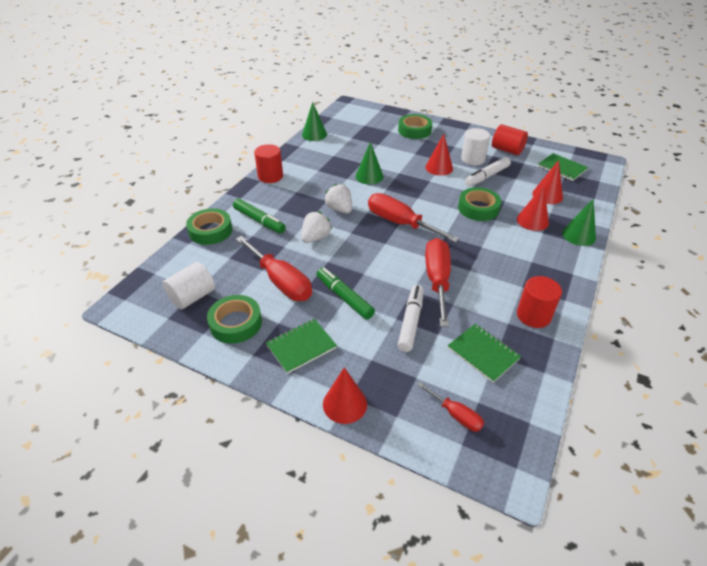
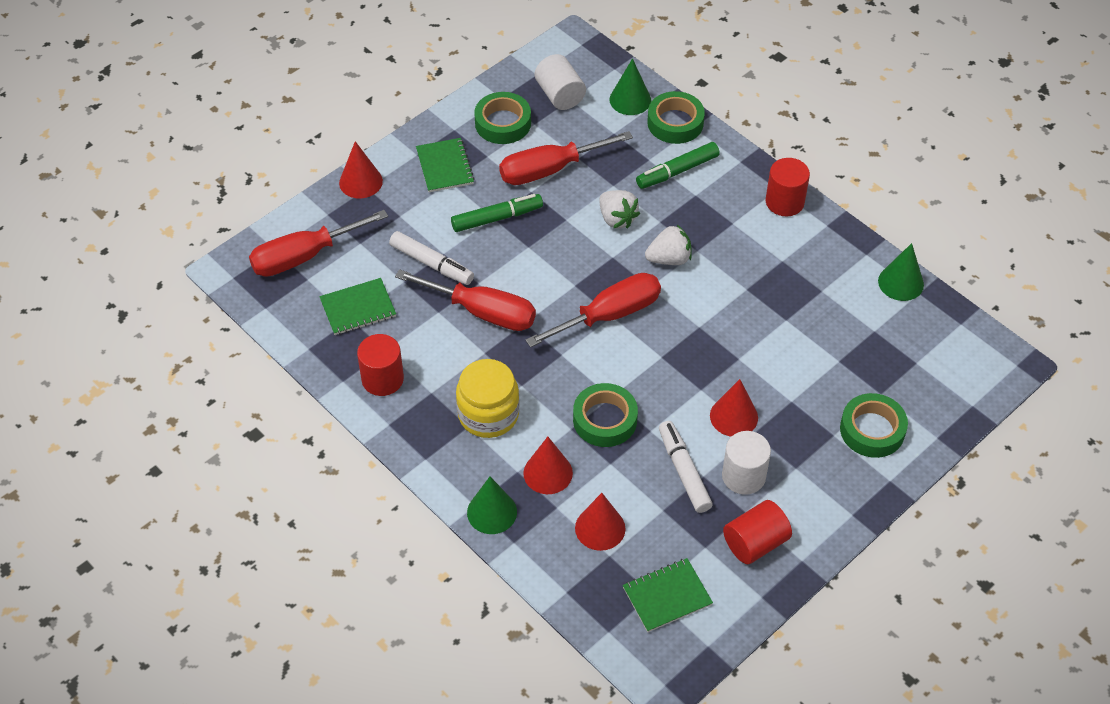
camera: 110 degrees right, 10 degrees up
green cone [355,142,384,185] -> green cone moved to [610,58,651,115]
red screwdriver [417,382,484,432] -> red screwdriver [249,210,388,277], size x1.92
none -> yellow jar [456,359,520,438]

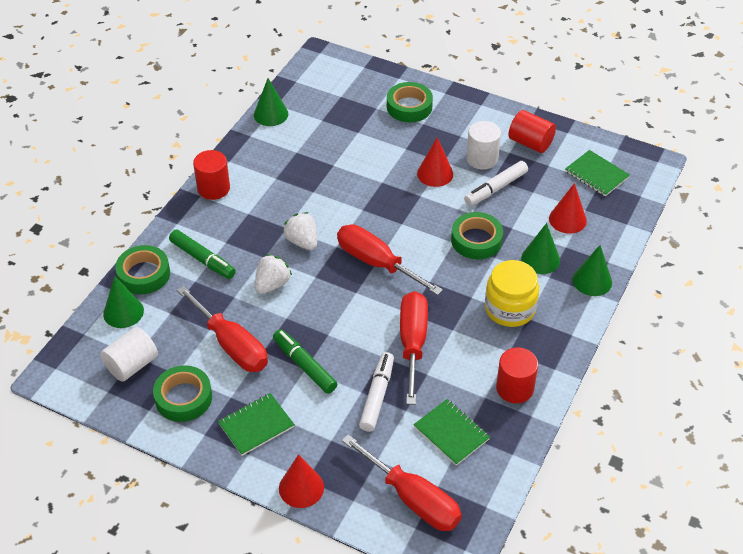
camera: 110 degrees left, 5 degrees down
red cone [523,437,573,494] -> green cone [521,223,560,274]

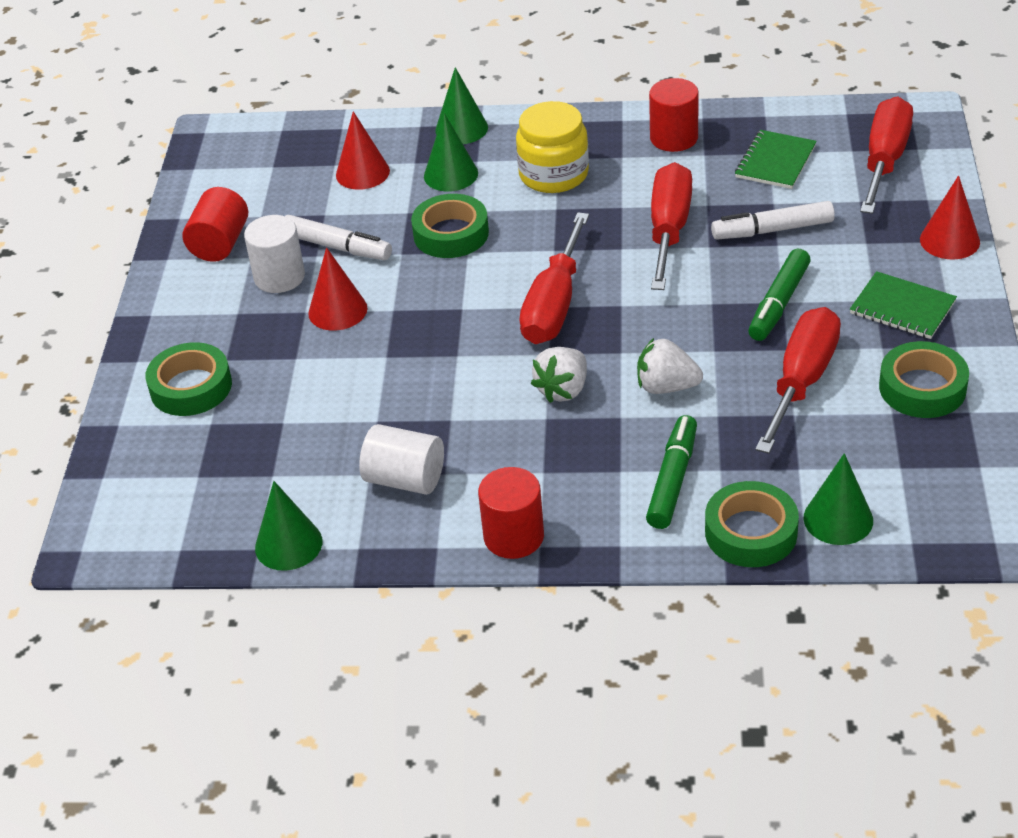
camera: 110 degrees left, 5 degrees down
white cylinder [100,327,158,382] -> white cylinder moved to [359,424,444,495]
red screwdriver [400,291,428,405] -> red screwdriver turned 120 degrees clockwise [651,162,692,290]
green notebook [565,150,630,196] -> none

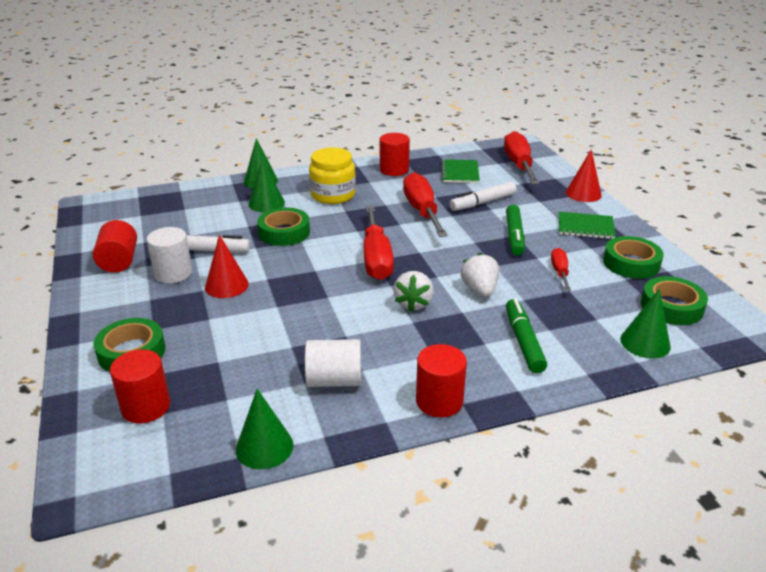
camera: 25 degrees left, 10 degrees down
red cone [336,111,390,190] -> none
white strawberry [637,338,703,394] -> white strawberry turned 90 degrees clockwise [461,253,499,297]
green tape [705,481,799,567] -> green tape moved to [641,276,708,325]
red screwdriver [755,307,841,454] -> red screwdriver [551,248,571,291], size x0.52
none -> red cylinder [110,349,170,423]

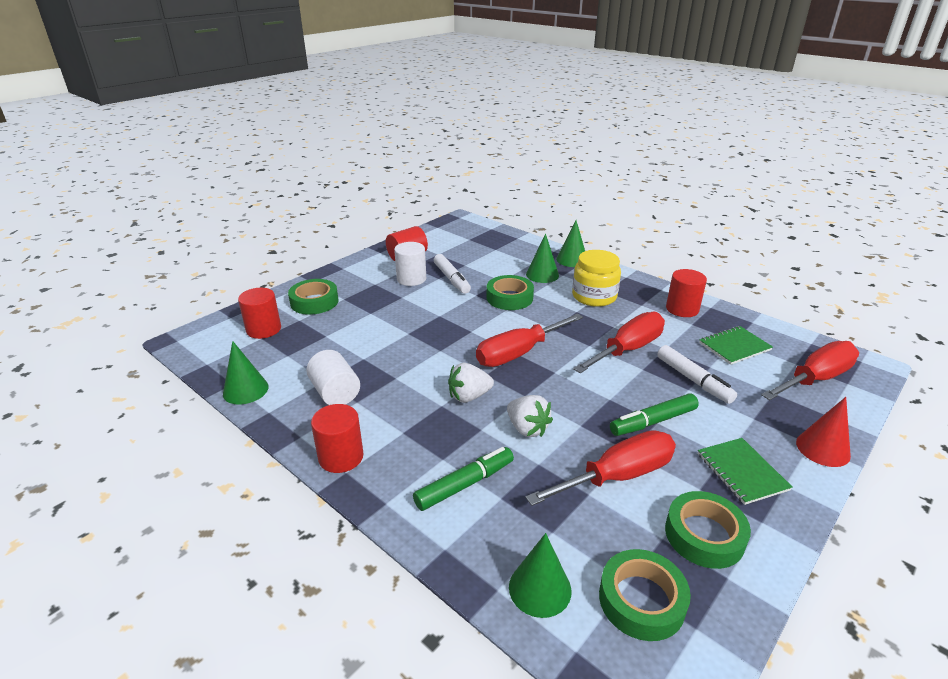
camera: 60 degrees right, 0 degrees up
red cone [205,235,249,298] -> none
white marker [450,181,517,211] -> white marker turned 150 degrees counterclockwise [657,345,737,404]
white strawberry [461,253,499,297] -> white strawberry turned 90 degrees clockwise [507,395,553,437]
red screwdriver [551,248,571,291] -> red screwdriver [525,430,676,506], size x1.92

